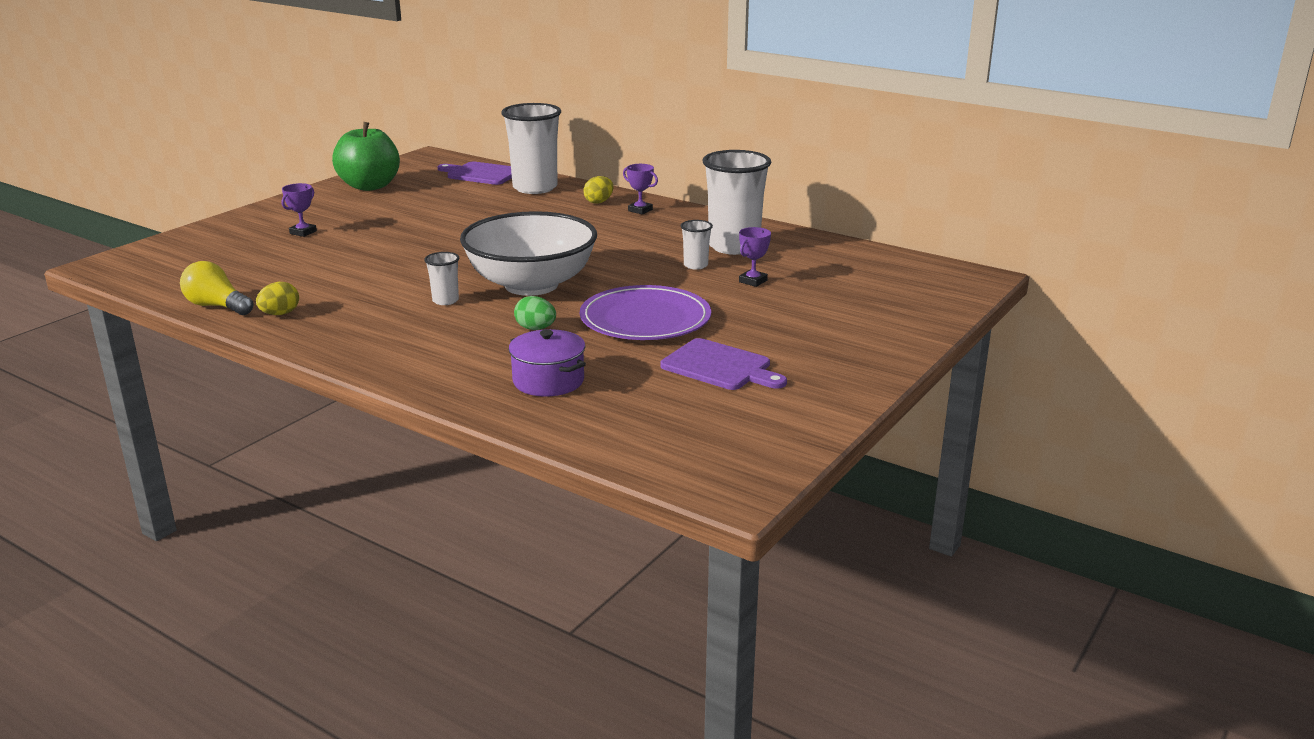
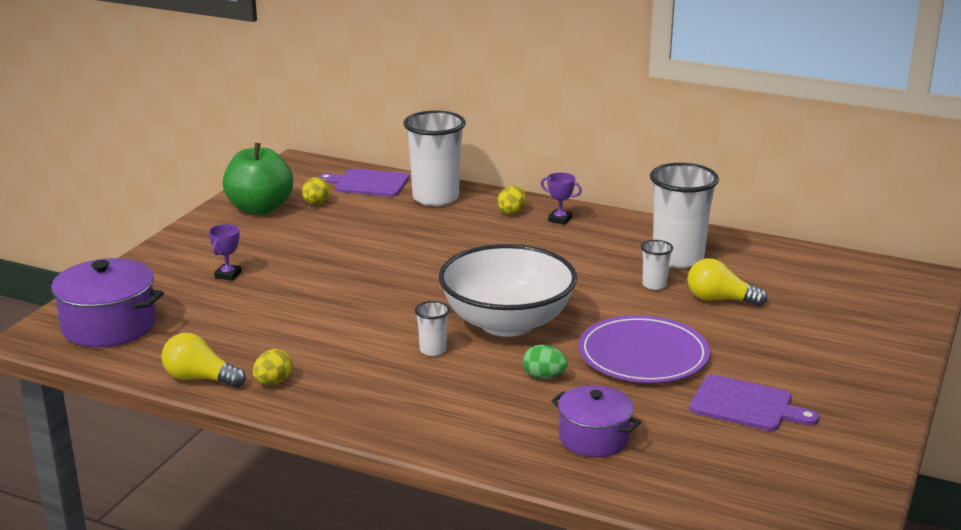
camera: 10 degrees left, 0 degrees up
purple trophy [739,227,771,287] -> yellow light bulb [688,258,767,306]
none -> purple pot [45,258,164,347]
none -> yellow egg [302,177,330,204]

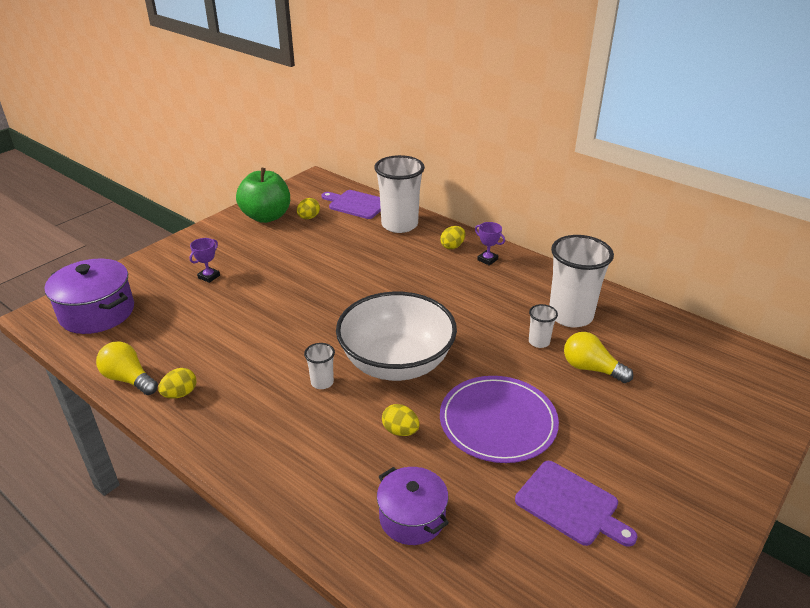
camera: 15 degrees right, 10 degrees up
green egg [523,345,568,379] -> yellow egg [382,404,420,436]

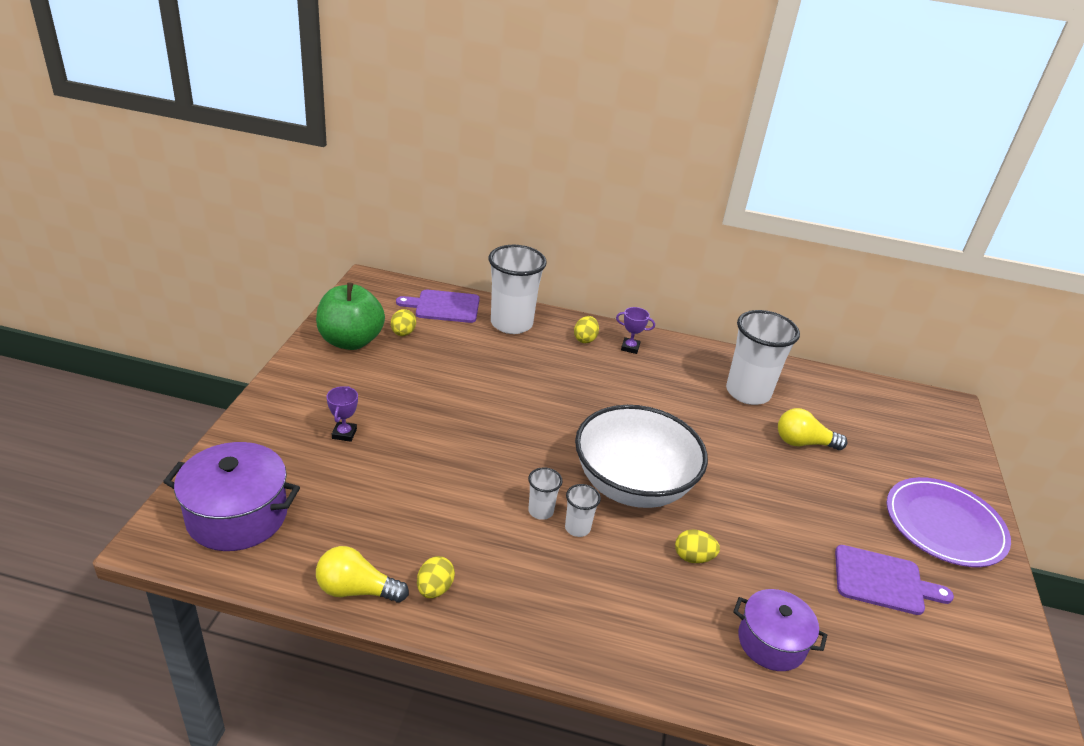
camera: 30 degrees left, 0 degrees up
purple plate [440,376,559,463] -> purple plate moved to [886,477,1011,567]
white cup [529,304,558,348] -> white cup moved to [528,467,563,520]

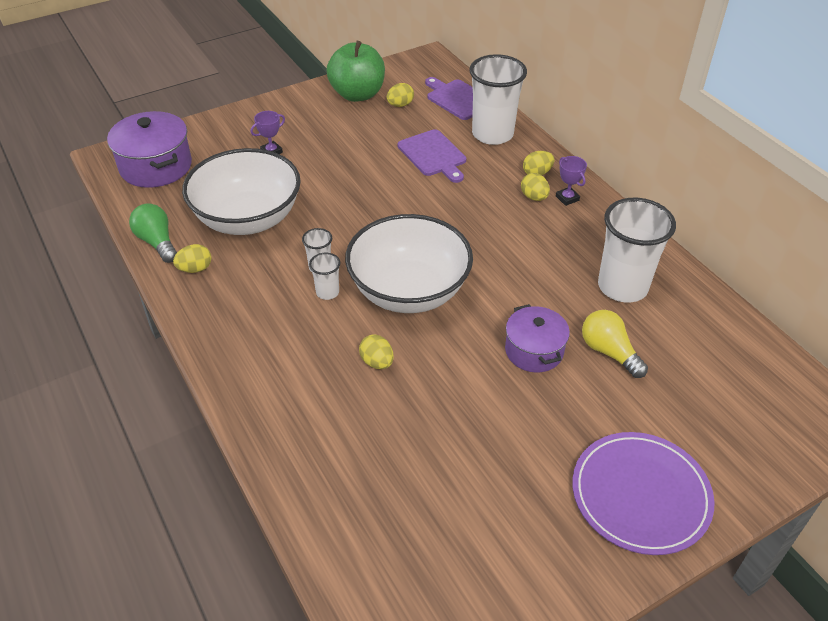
camera: 50 degrees right, 10 degrees up
yellow light bulb [316,546,409,603] -> green light bulb [129,203,177,263]
purple pot [733,589,827,671] -> purple pot moved to [505,304,570,372]
purple cutting board [835,545,954,615] -> purple cutting board moved to [398,129,466,183]
none -> white bowl [182,148,301,235]
none -> yellow egg [521,173,550,201]

